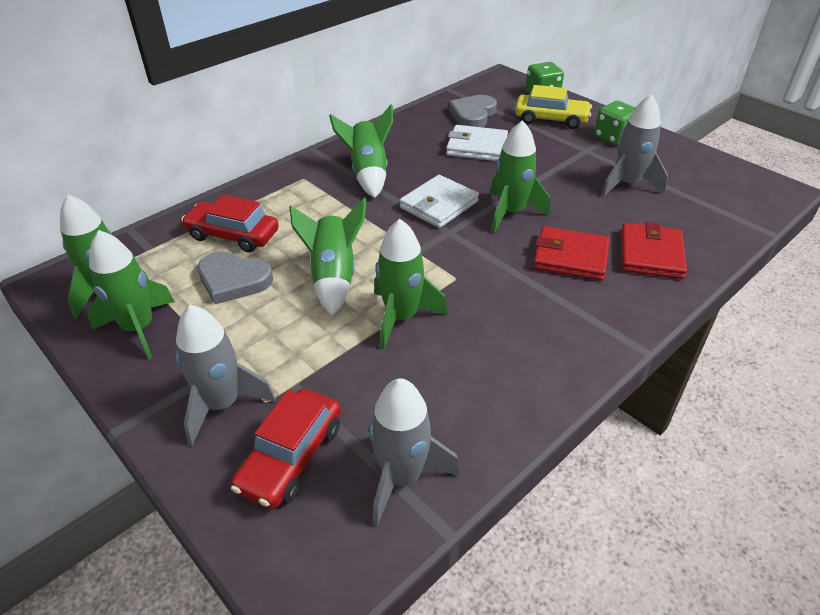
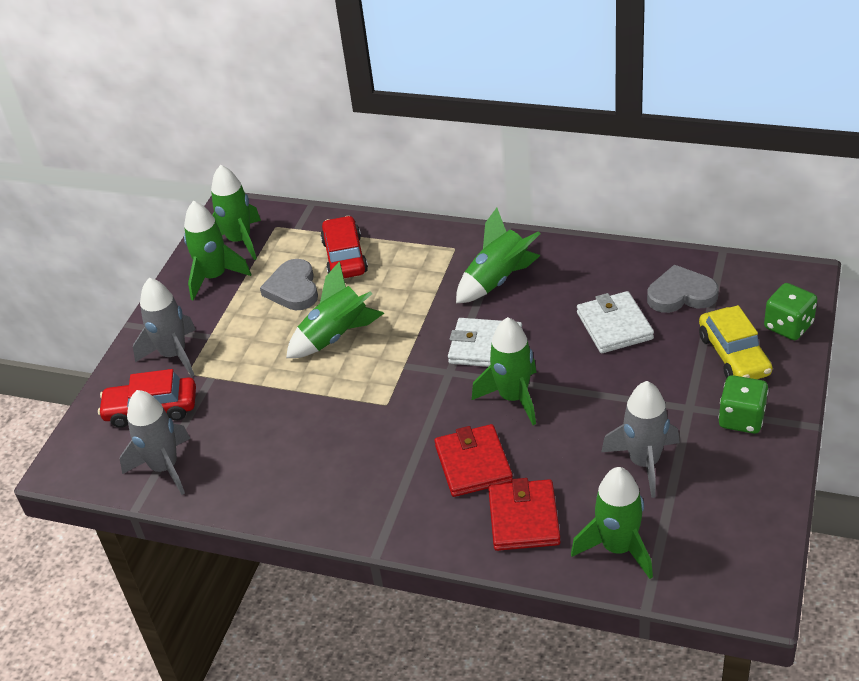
camera: 65 degrees right, 0 degrees up
green rocket [374,219,447,349] -> green rocket moved to [571,467,653,579]
red wallet [621,222,687,279] -> red wallet turned 75 degrees counterclockwise [488,478,561,551]

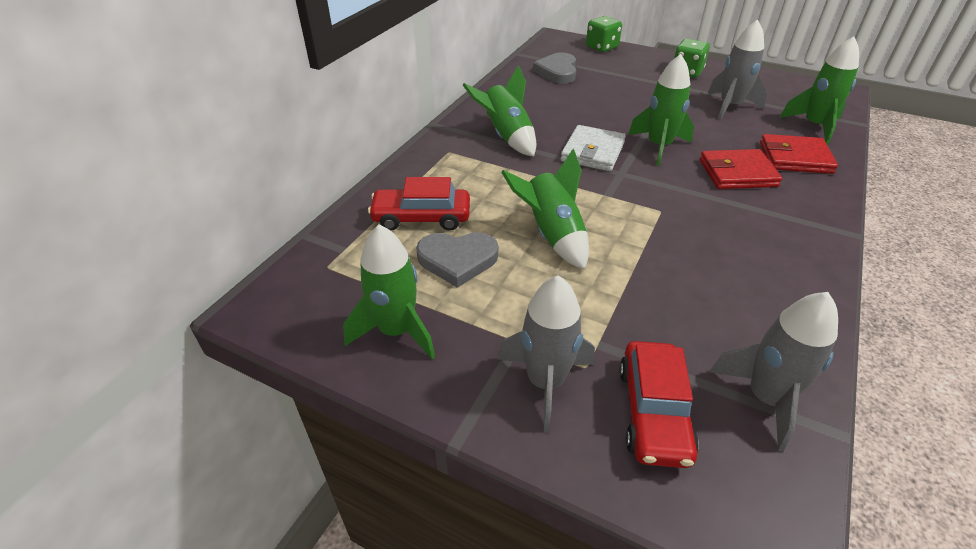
camera: 85 degrees left, 0 degrees up
green rocket [211,165,261,260] -> none
white wallet [577,291,654,353] -> none
yellow car [699,305,772,379] -> none

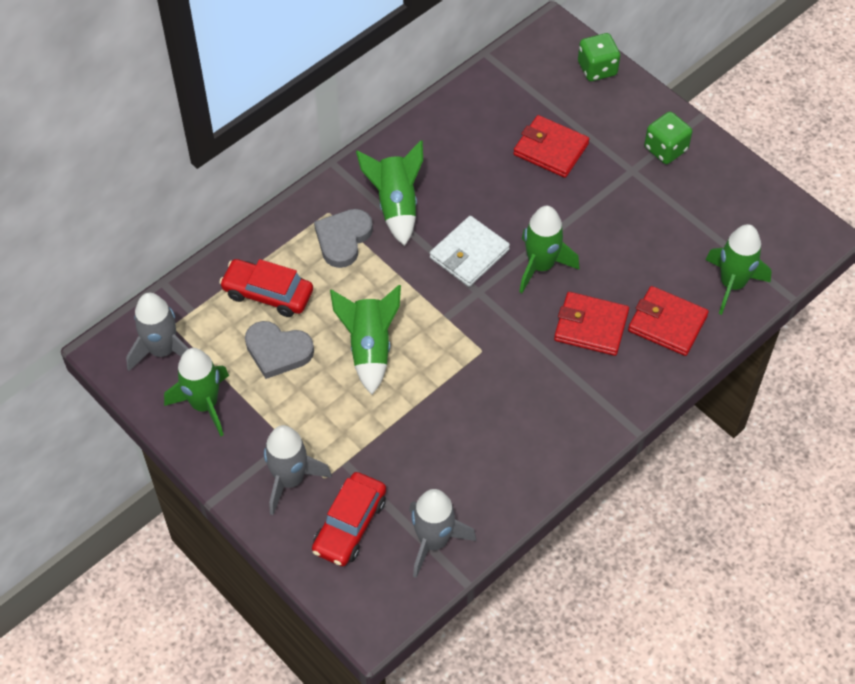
camera: 20 degrees right, 15 degrees up
grey heart [533,52,576,84] -> grey heart moved to [314,209,373,268]
grey rocket [708,19,767,120] -> grey rocket moved to [126,293,189,371]
none -> red wallet [513,115,589,178]

